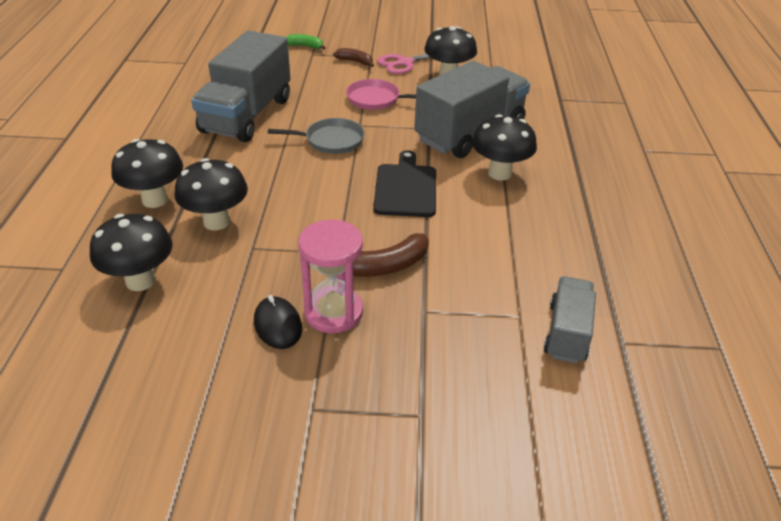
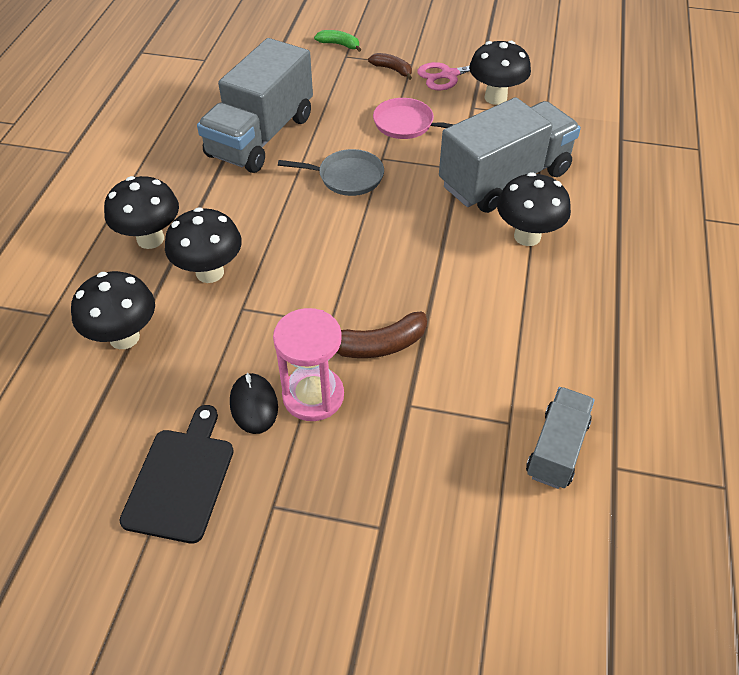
camera: 10 degrees right, 10 degrees up
black cutting board [373,150,436,217] -> black cutting board moved to [119,405,234,544]

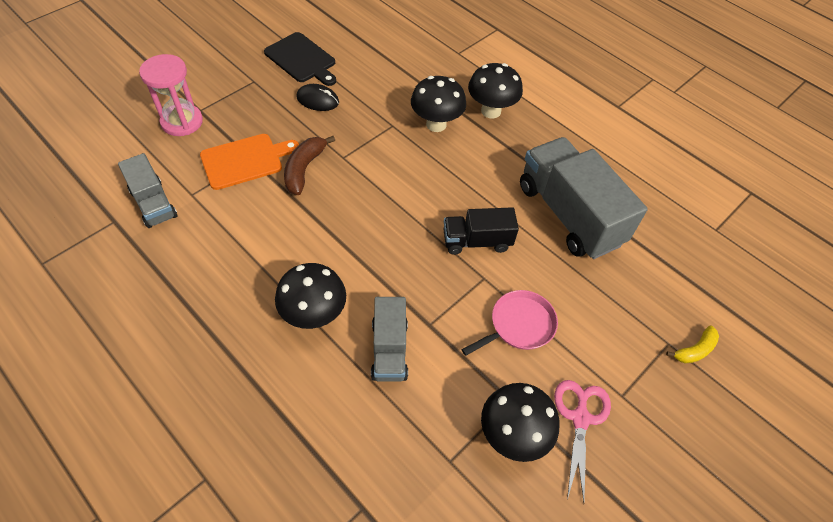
camera: 120 degrees right, 5 degrees up
black mushroom [71,271,155,349] -> none
pink hourglass [273,308,344,421] -> pink hourglass moved to [139,54,203,136]
grey pan [278,149,384,196] -> black truck [444,207,519,255]
green banana [314,30,361,52] -> yellow banana [666,325,719,364]
brown banana [368,53,412,80] -> none
grey truck [439,97,581,213] -> grey truck [371,297,408,382], size x0.54
none -> orange cutting board [200,134,299,190]

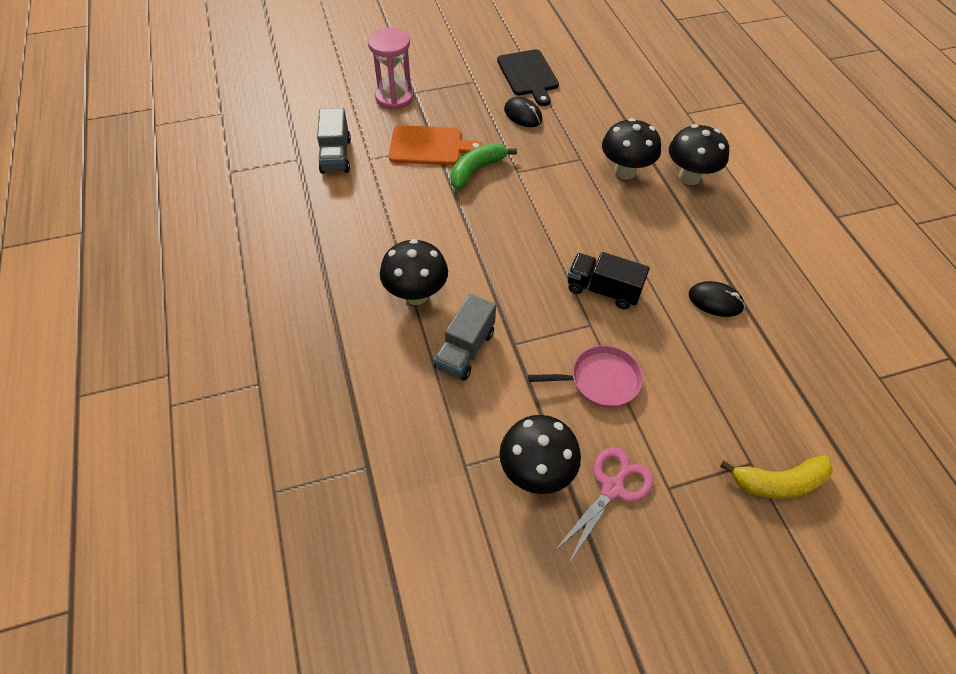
camera: 30 degrees right, 0 degrees up
brown banana [284,136,335,195] -> green banana [450,143,517,189]
grey truck [520,137,648,259] -> black mouse [689,281,745,317]
yellow banana [666,325,719,364] -> yellow banana [720,455,833,499], size x1.53

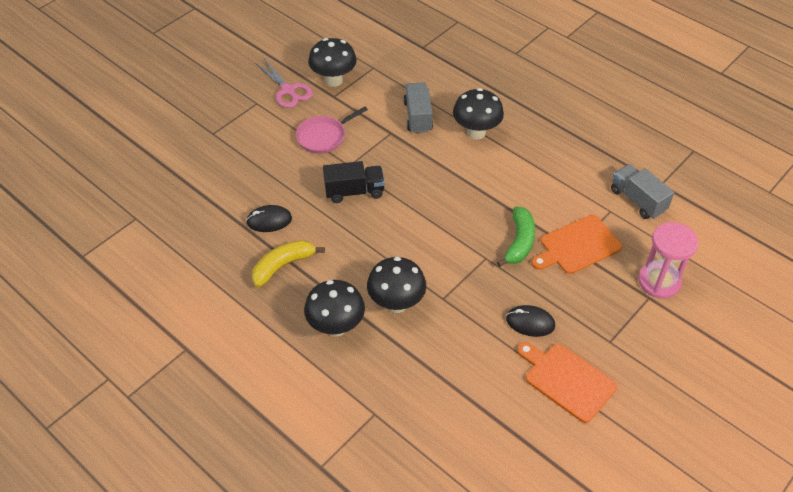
camera: 150 degrees right, 5 degrees down
black cutting board [497,49,559,106] -> orange cutting board [517,342,617,423]
pink scissors [555,447,654,563] -> pink scissors turned 45 degrees counterclockwise [255,59,313,108]
yellow banana [720,455,833,499] -> yellow banana moved to [252,240,325,287]

